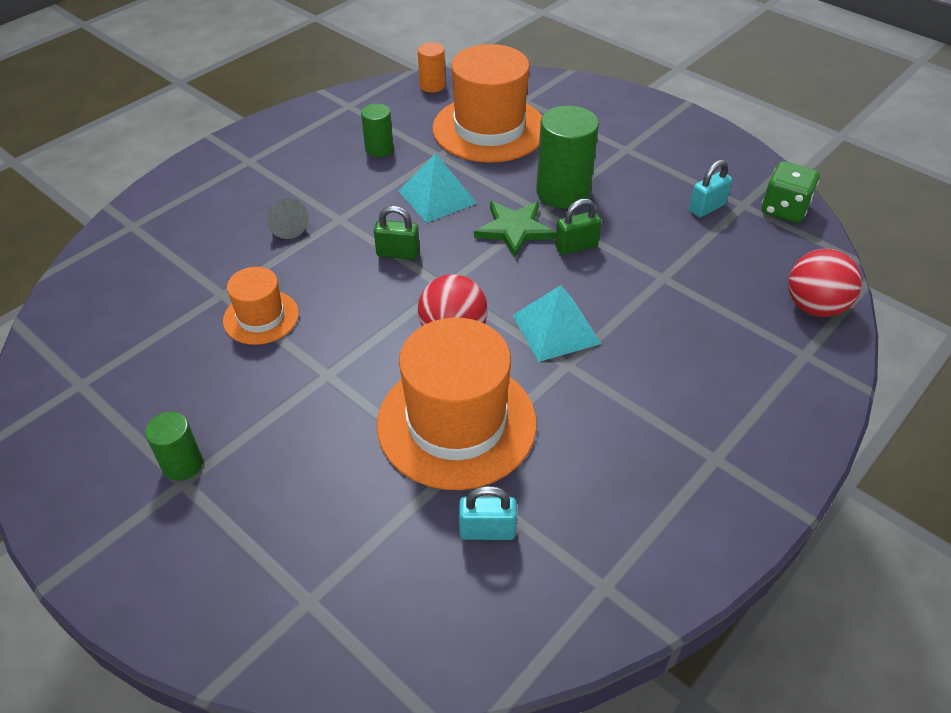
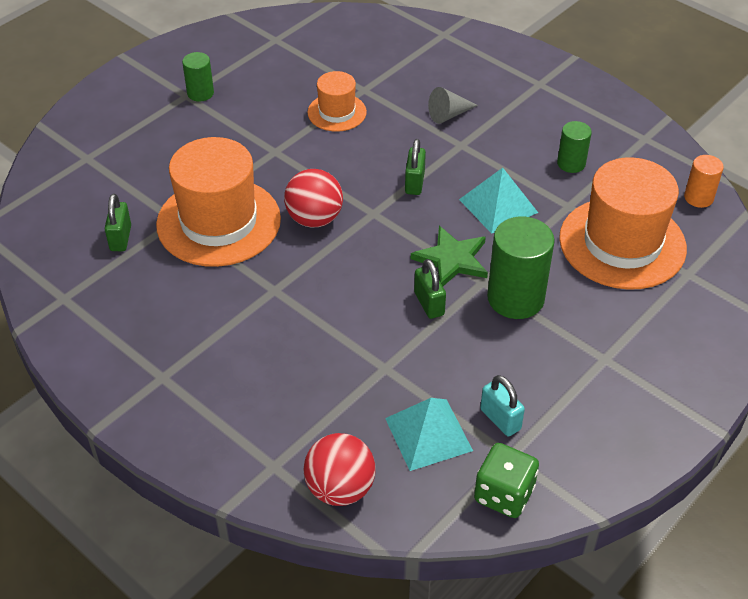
camera: 90 degrees right, 0 degrees up
turquoise padlock [459,486,517,540] -> green padlock [105,194,131,251]
turquoise pyramid [512,285,601,362] -> turquoise pyramid moved to [385,398,473,471]

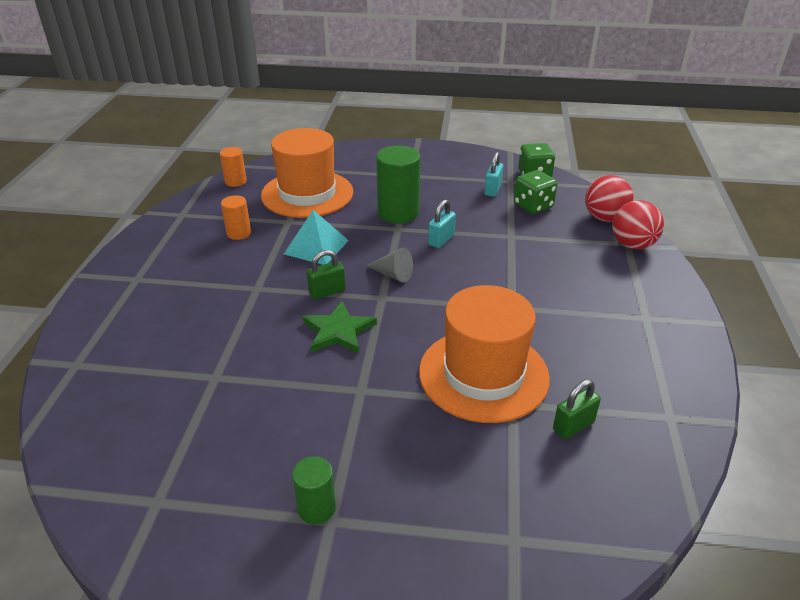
camera: 125 degrees left, 10 degrees down
red ball [284,169,343,228] -> red ball moved to [612,200,664,250]
orange hat [308,71,367,132] -> none
turquoise pyramid [385,398,473,471] -> green dice [514,170,558,214]
green star [411,226,488,286] -> green star moved to [302,301,377,353]
green padlock [414,259,446,319] -> turquoise padlock [428,200,456,248]
grey cone [428,87,478,124] -> grey cone moved to [366,247,413,283]
green cylinder [557,121,592,173] -> orange cylinder [221,195,251,240]

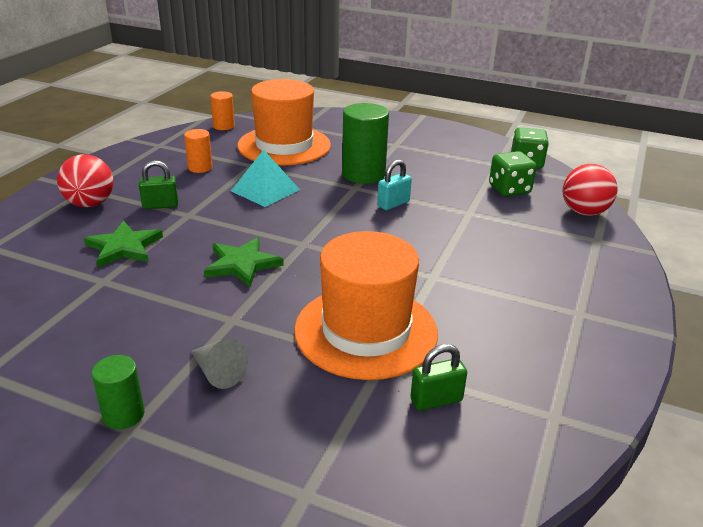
camera: 15 degrees right, 5 degrees down
green padlock [307,250,345,299] -> green padlock moved to [139,160,178,209]
grey cone [366,247,413,283] -> grey cone moved to [191,338,248,389]
turquoise padlock [484,152,504,197] -> none
red ball [612,200,664,250] -> red ball moved to [57,154,113,207]
none -> green star [84,221,163,268]

